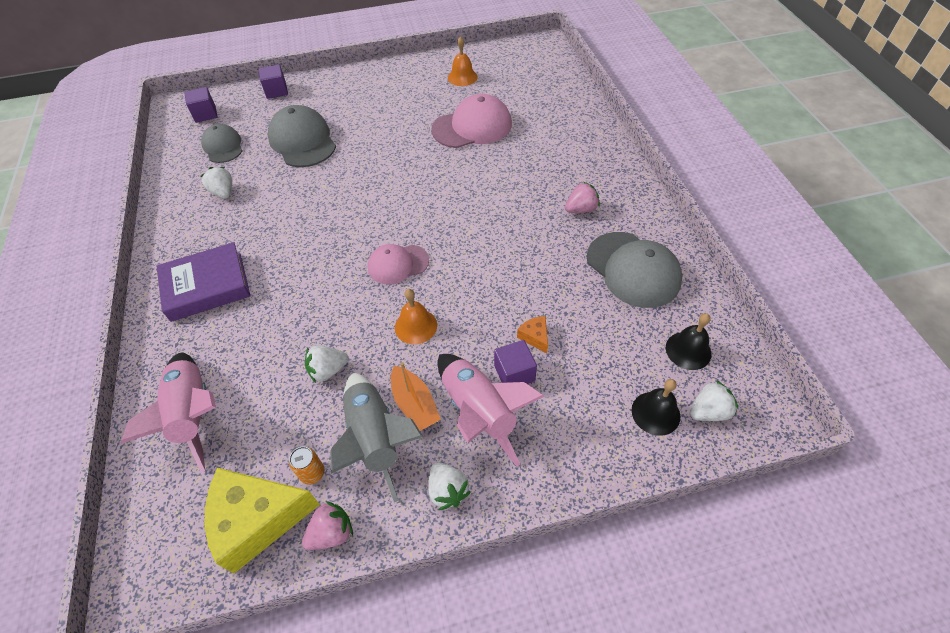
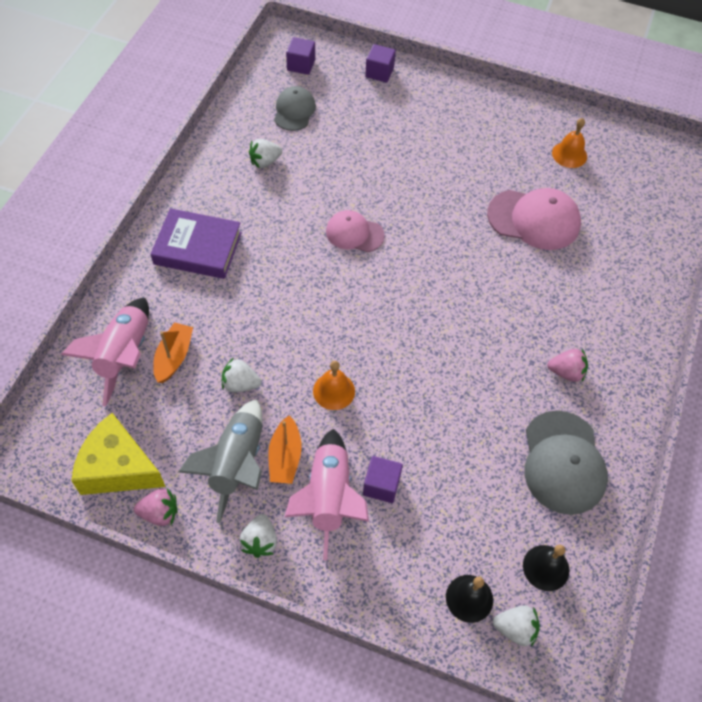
camera: 30 degrees right, 5 degrees up
white strawberry [200,167,232,199] -> white strawberry turned 120 degrees counterclockwise [249,139,282,169]
grey cap [268,105,336,167] -> none
orange can [289,446,324,485] -> none
pink cap [368,244,429,285] -> pink cap moved to [326,210,385,252]
orange cheese [517,316,548,353] -> none
none -> orange boat [153,322,193,383]

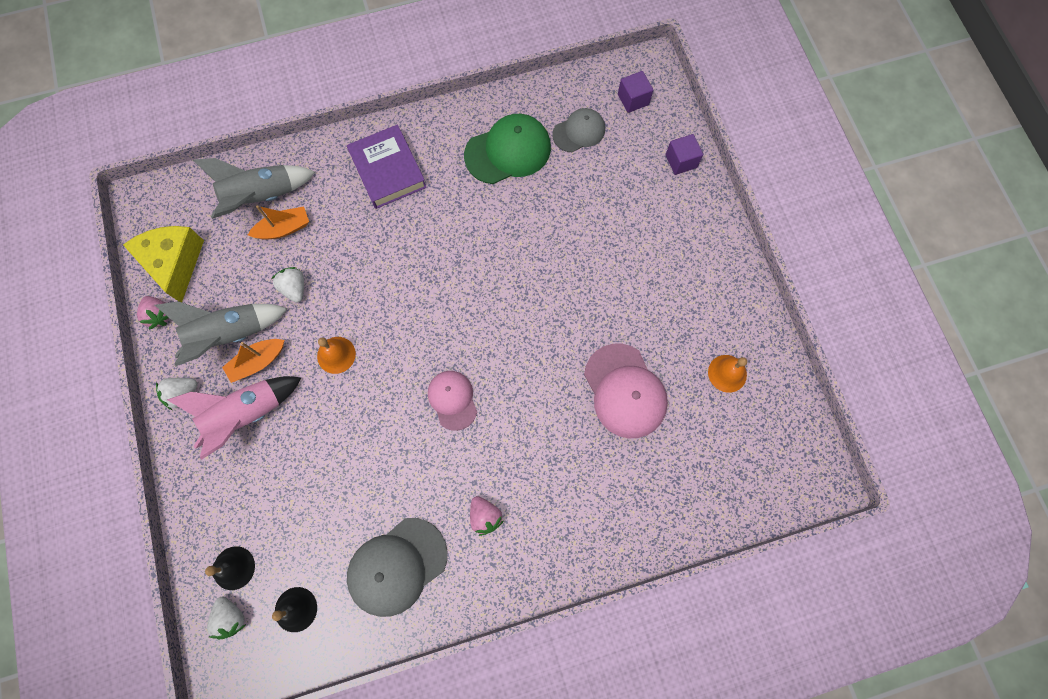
camera: 55 degrees right, 15 degrees up
pink rocket [61,298,149,407] -> grey rocket [193,158,315,219]
white strawberry [249,139,282,169] -> green cap [464,114,551,184]
pink cap [326,210,385,252] -> pink cap moved to [428,371,477,431]
purple cube [363,456,403,503] -> none

